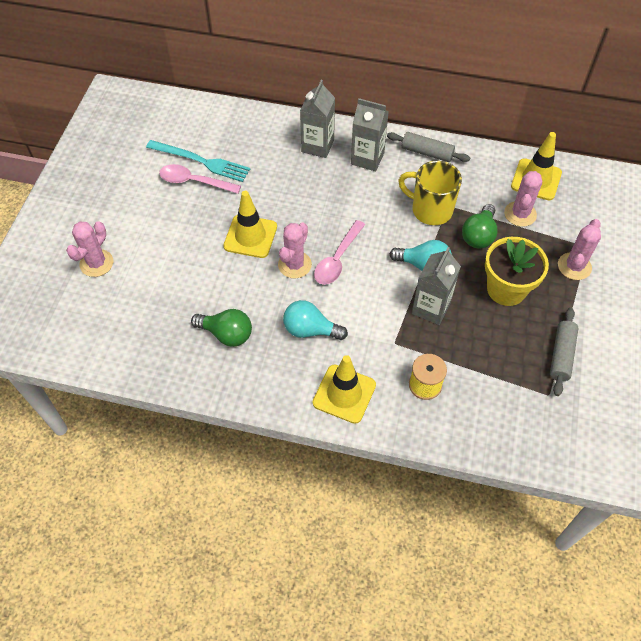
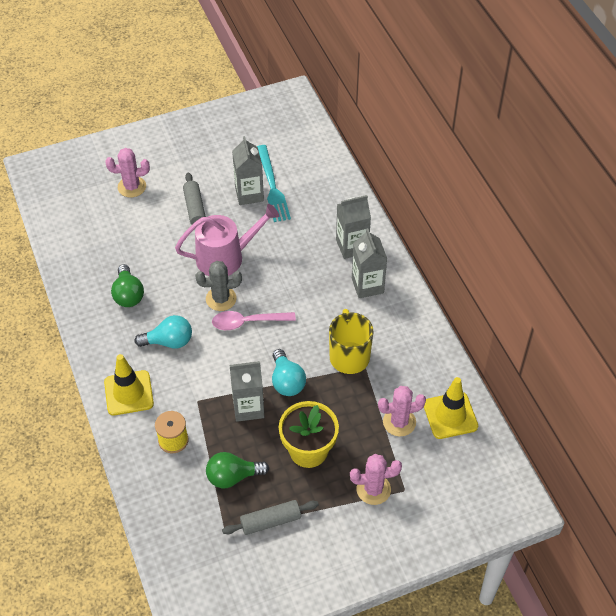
camera: 55 degrees right, 5 degrees down
pink spoon [159,164,241,194] -> grey carton [232,136,264,205]
yellow traffic cone [223,191,277,258] -> pink watering can [175,204,279,276]
pink cactus [278,223,312,278] -> grey cactus [195,261,242,311]
turquoise light bulb [283,300,348,340] -> turquoise light bulb turned 105 degrees clockwise [135,315,192,348]
grey rolling pin [387,132,470,162] -> grey rolling pin moved to [183,173,206,224]
green light bulb [462,204,498,248] -> green light bulb moved to [206,452,269,488]

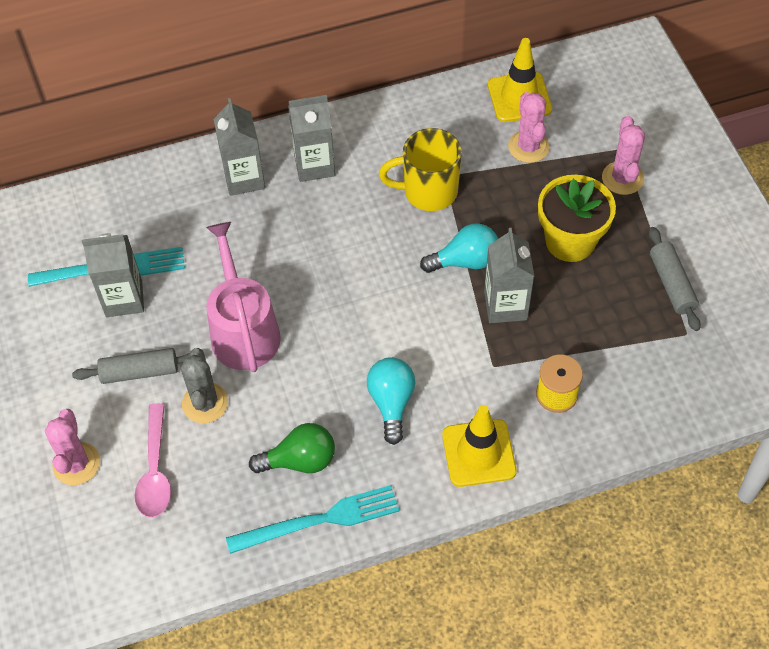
camera: 85 degrees left, 5 degrees up
grey cactus [195,261,242,311] -> grey cactus moved to [181,348,228,423]
green light bulb [206,452,269,488] -> none
pink spoon [212,311,296,330] -> pink spoon moved to [135,403,171,518]
none -> turquoise fork [226,485,400,554]

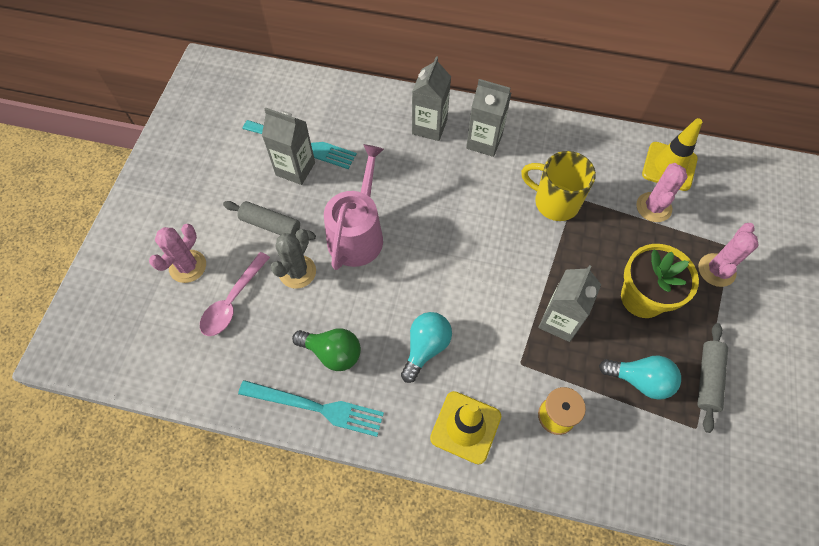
camera: 30 degrees right, 5 degrees up
turquoise light bulb [420,224,498,273] -> turquoise light bulb moved to [599,356,681,400]

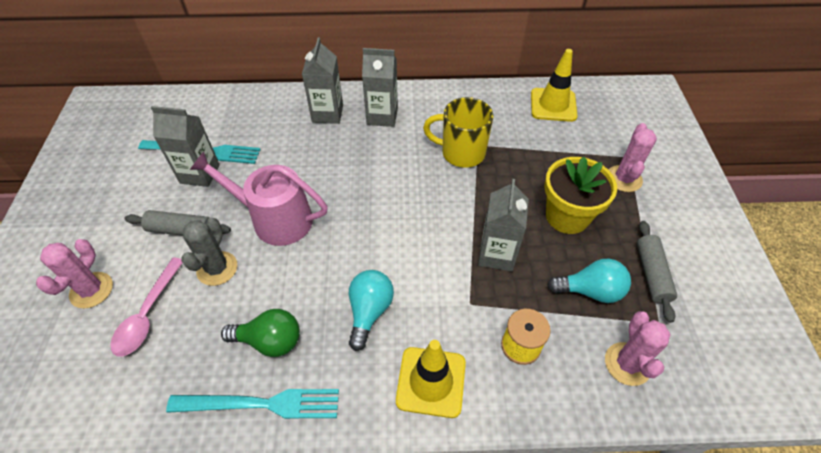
camera: 15 degrees left, 10 degrees down
pink watering can [324,144,384,270] -> pink watering can turned 75 degrees counterclockwise [190,151,328,246]
pink cactus [636,163,688,222] -> pink cactus moved to [605,311,671,386]

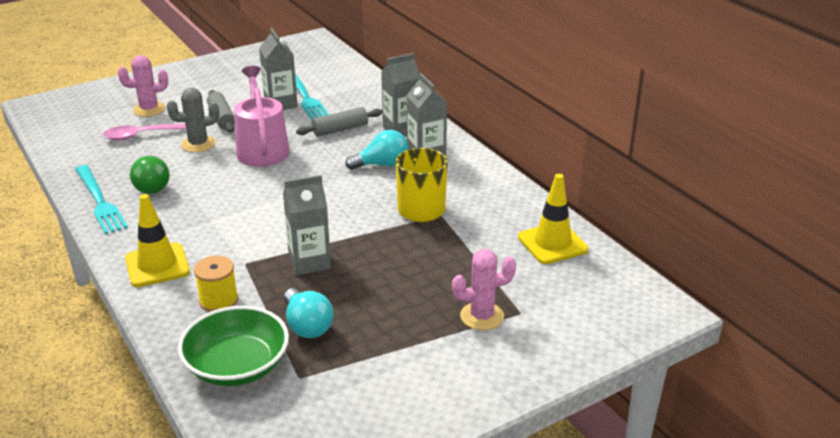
camera: 60 degrees right, 20 degrees down
turquoise light bulb [349,270,394,351] -> turquoise light bulb moved to [345,130,408,170]
yellow flower pot [544,157,617,234] -> none
pink cactus [605,311,671,386] -> green bowl [178,306,289,386]
grey rolling pin [637,221,677,323] -> grey rolling pin moved to [296,107,382,137]

